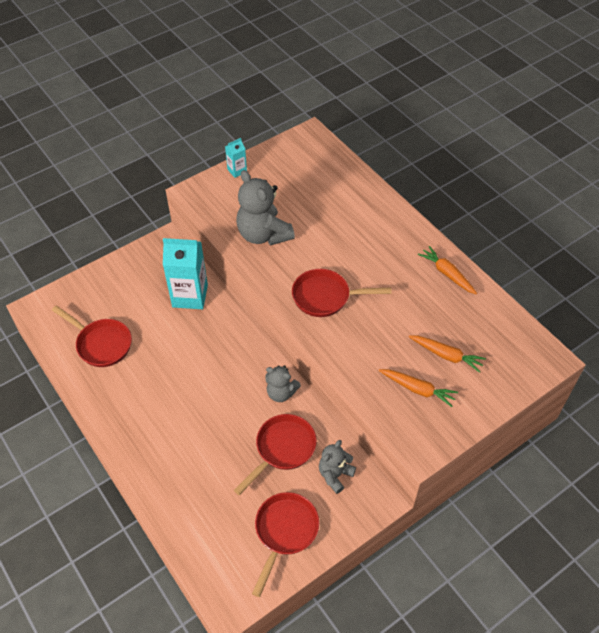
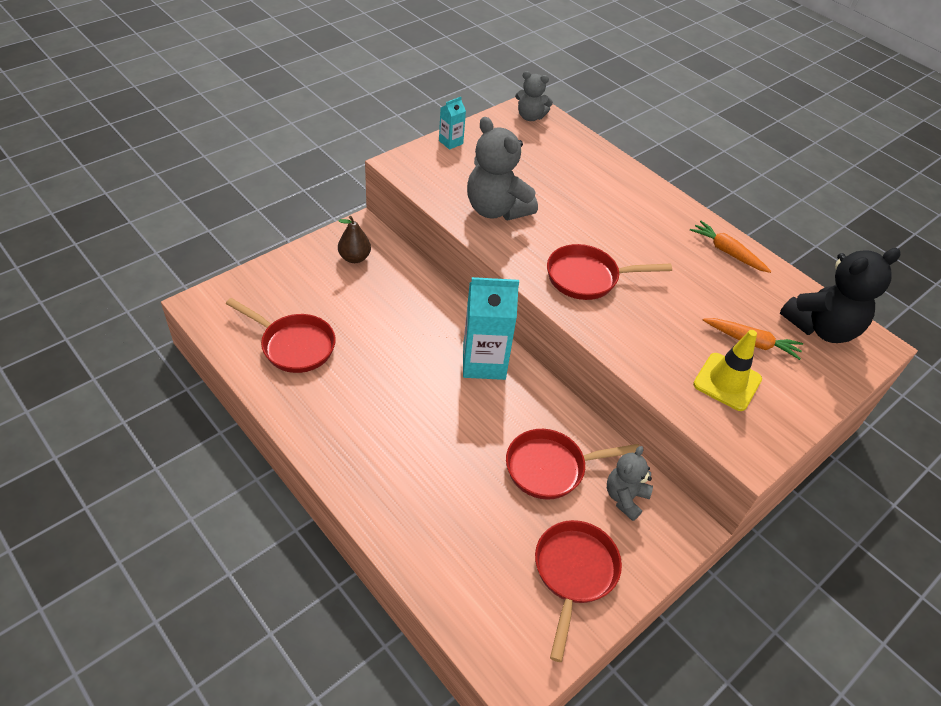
camera: 10 degrees left, 5 degrees down
turquoise carton [163,238,208,309] -> turquoise carton moved to [463,277,519,380]
red pan [234,414,317,495] -> red pan turned 135 degrees counterclockwise [506,429,639,500]
grey teddy bear [265,365,301,402] -> grey teddy bear moved to [515,71,553,121]
orange carrot [379,369,458,407] -> yellow traffic cone [693,330,762,411]
none -> brown pear [338,216,371,263]
none -> black teddy bear [780,248,901,343]

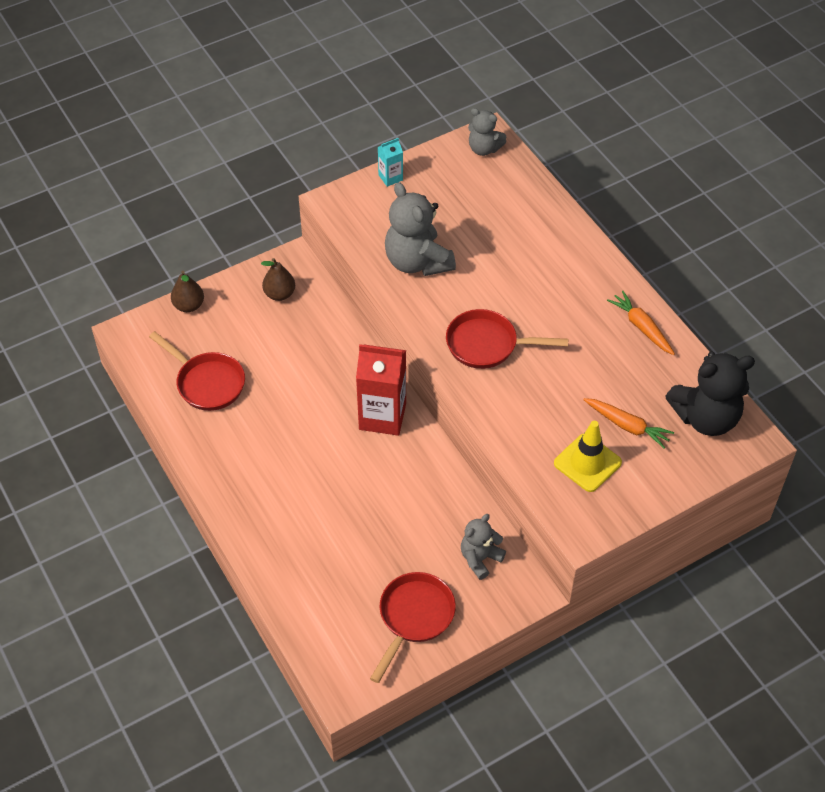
camera: 15 degrees right, 5 degrees up
turquoise carton [463,277,519,380] -> red carton [356,344,406,436]
red pan [506,429,639,500] -> none
none -> brown pear [171,271,204,312]

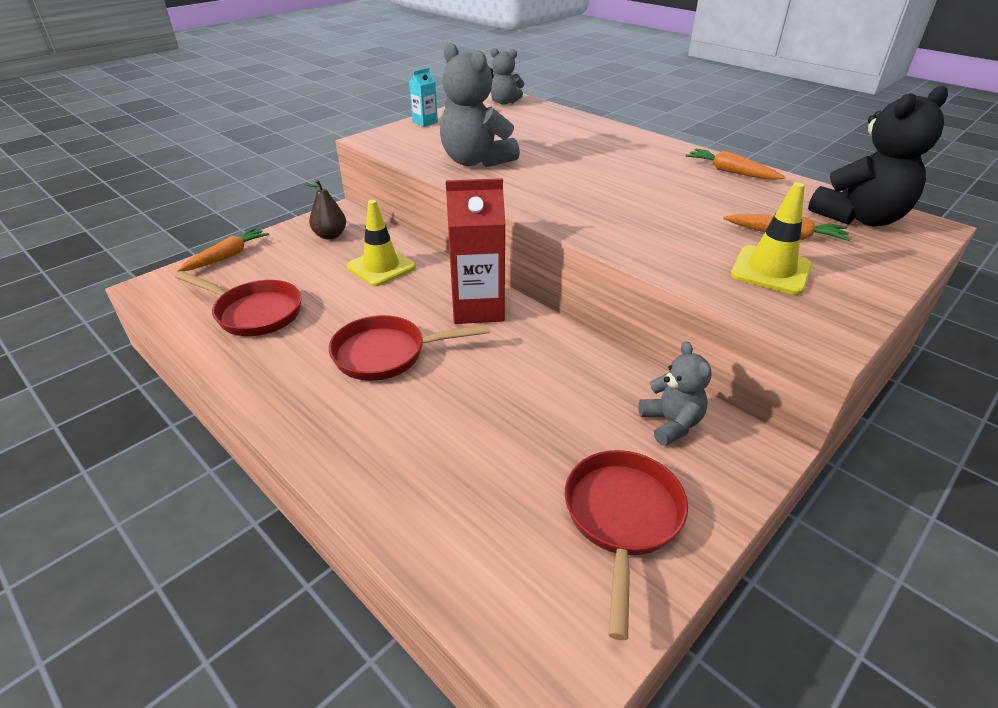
camera: 15 degrees left, 15 degrees down
brown pear [171,271,204,312] -> orange carrot [177,228,269,272]
red pan [446,309,568,369] -> red pan moved to [329,315,490,381]
grey teddy bear [461,514,506,580] -> grey teddy bear turned 135 degrees clockwise [639,341,712,446]
none -> yellow traffic cone [346,200,416,286]

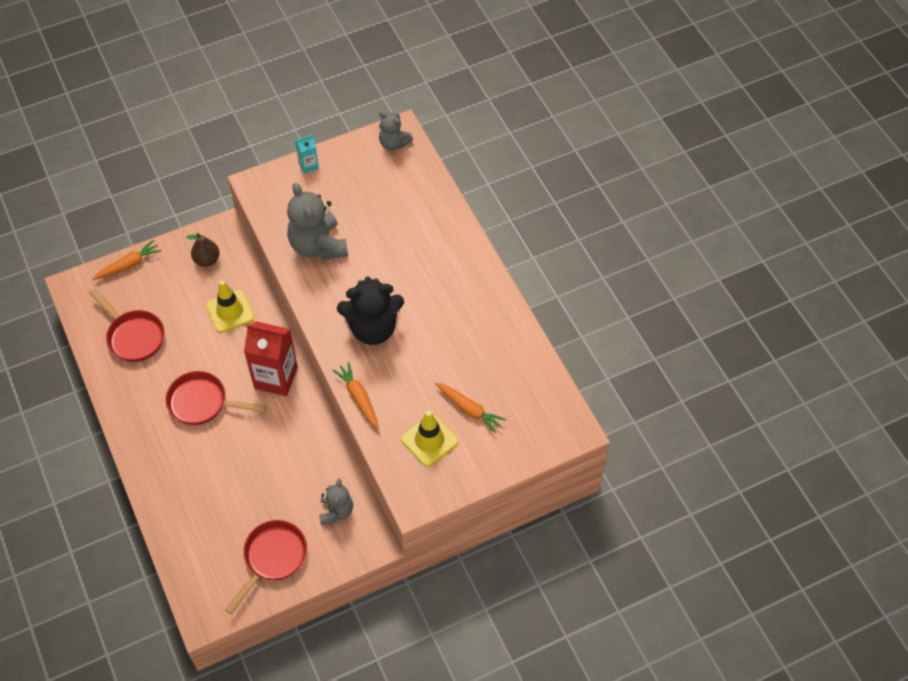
camera: 20 degrees right, 20 degrees up
orange carrot [686,149,785,180] -> orange carrot moved to [332,362,379,429]
black teddy bear [808,86,948,227] -> black teddy bear moved to [337,276,404,345]

